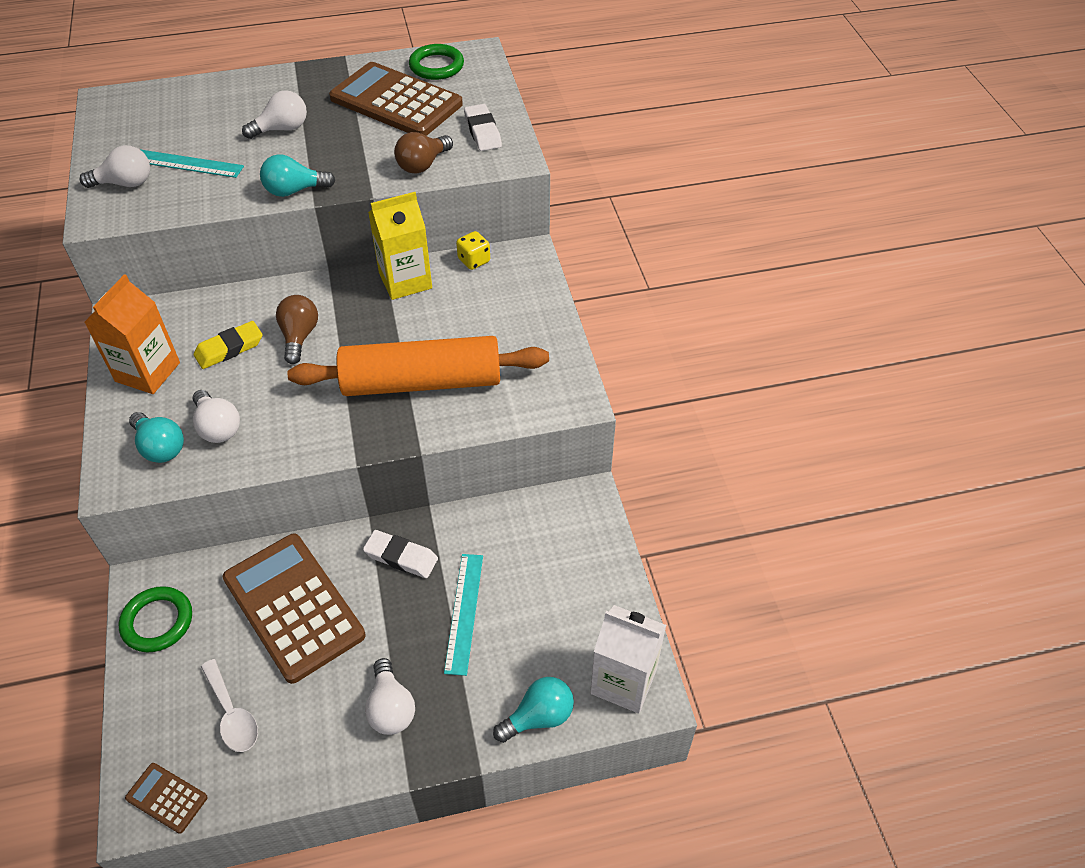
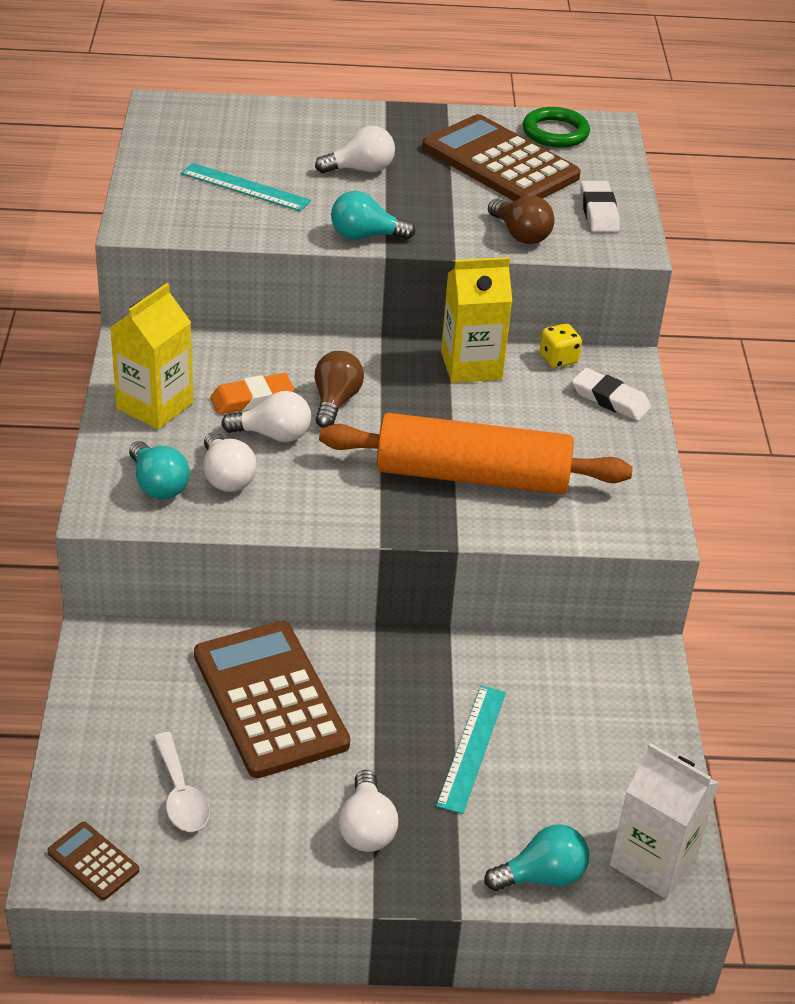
camera: 10 degrees right, 10 degrees down
white light bulb [80,145,150,188] -> white light bulb moved to [221,391,311,442]
orange carton [84,274,180,394] -> yellow carton [110,283,194,429]
green ring [119,586,192,652] -> none
yellow eraser [194,321,262,369] -> orange eraser [210,373,295,414]
white eraser [363,530,438,578] -> white eraser moved to [572,368,651,421]
brown light bulb [394,132,453,174] -> brown light bulb turned 90 degrees counterclockwise [488,196,555,244]

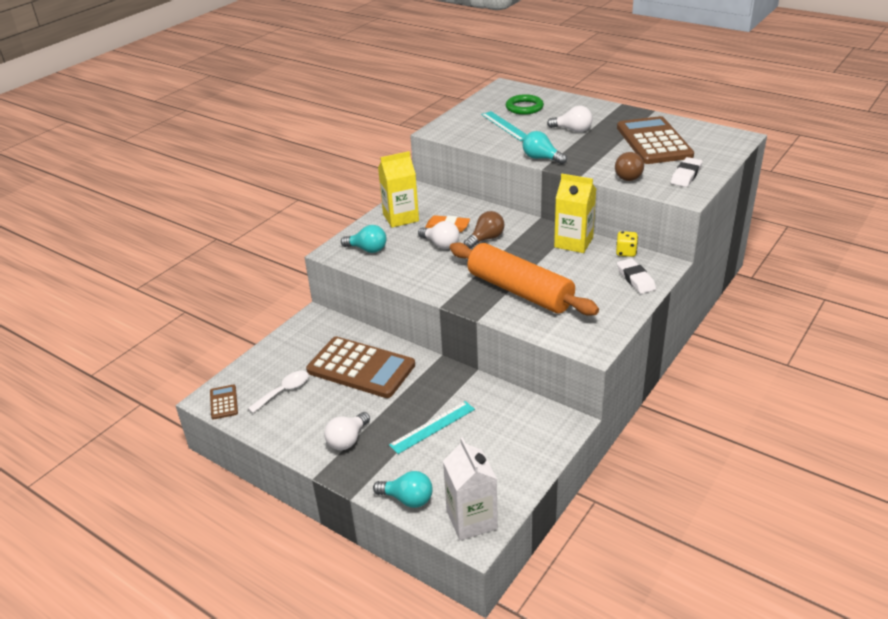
camera: 40 degrees right, 5 degrees down
turquoise light bulb [129,441,190,499] -> turquoise light bulb turned 75 degrees counterclockwise [341,225,387,253]
white spoon [153,732,210,832] -> white spoon turned 150 degrees counterclockwise [247,371,309,413]
brown calculator [194,621,350,778] -> brown calculator turned 105 degrees clockwise [306,336,415,398]
white light bulb [203,432,257,492] -> none
green ring [523,107,590,148] -> green ring moved to [506,94,544,115]

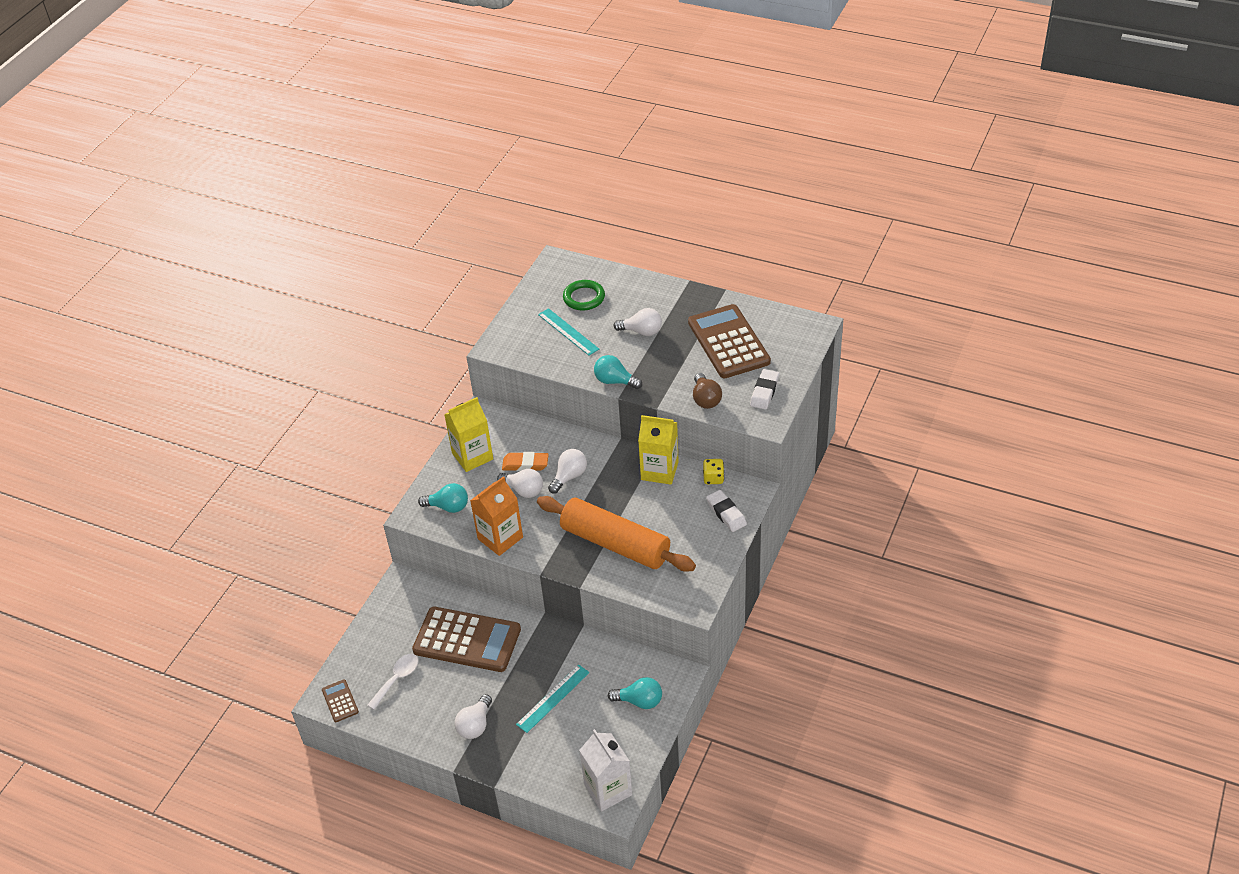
camera: 10 degrees left, 10 degrees up
turquoise light bulb [373,471,433,508] -> turquoise light bulb moved to [608,677,662,709]
brown light bulb [464,211,505,249] -> white light bulb [548,449,587,494]
none -> orange carton [470,476,523,556]

